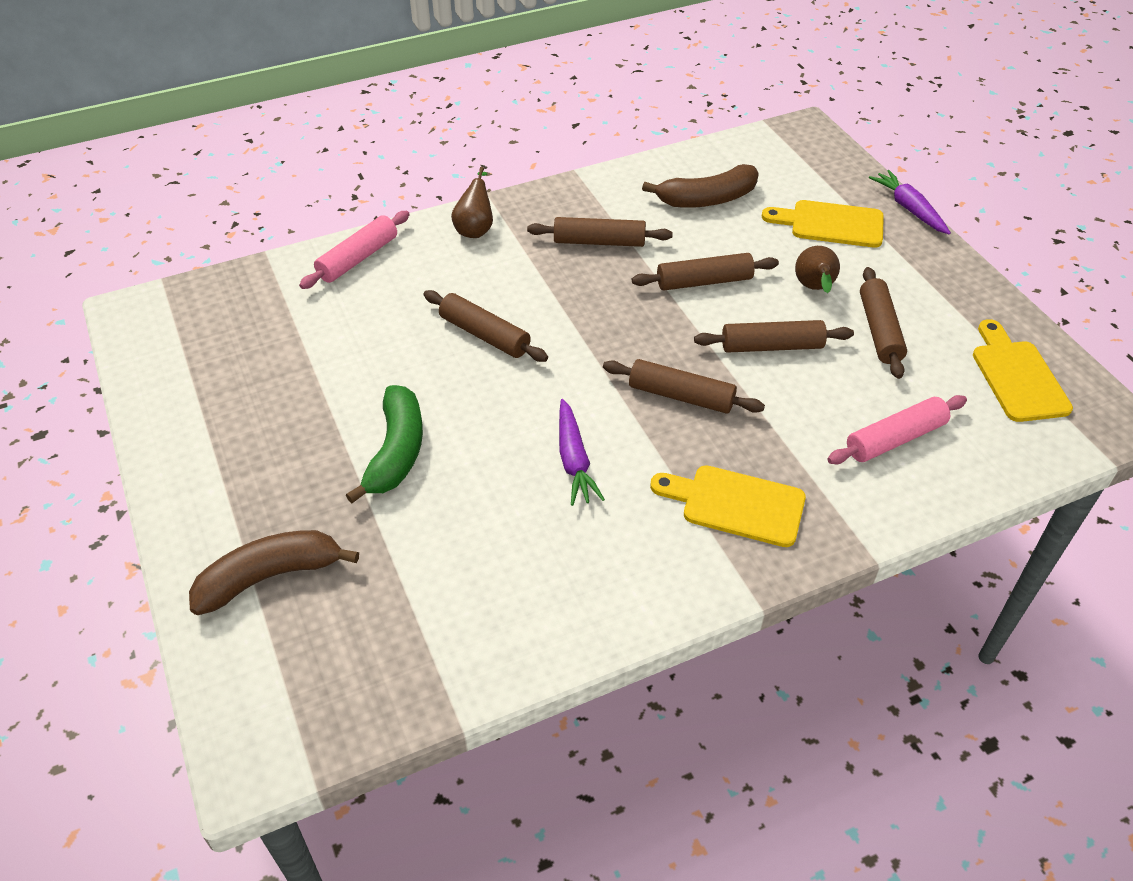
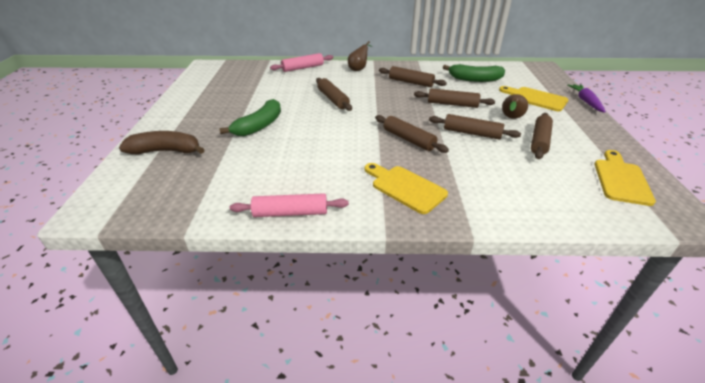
camera: 25 degrees right, 10 degrees down
purple carrot [559,399,605,506] -> none
brown banana [642,164,759,208] -> green banana [443,64,505,82]
pink rolling pin [827,395,967,464] -> pink rolling pin moved to [230,193,349,217]

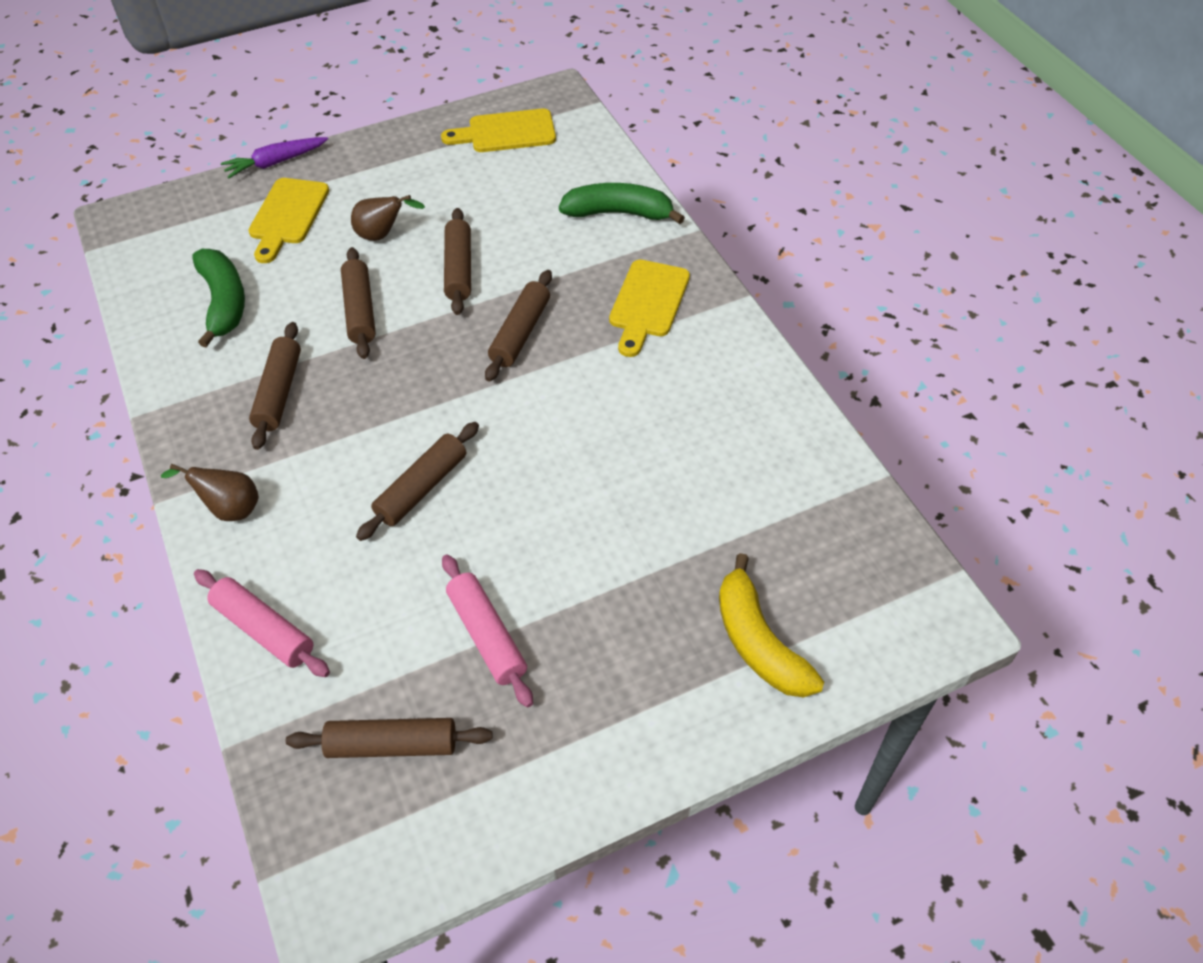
camera: 115 degrees left, 15 degrees up
brown banana [119,131,205,154] -> yellow banana [719,553,824,698]
green banana [219,99,281,136] -> green banana moved to [559,183,685,224]
pink rolling pin [230,193,349,217] -> pink rolling pin moved to [442,554,533,708]
brown rolling pin [531,113,553,159] -> brown rolling pin moved to [286,718,492,758]

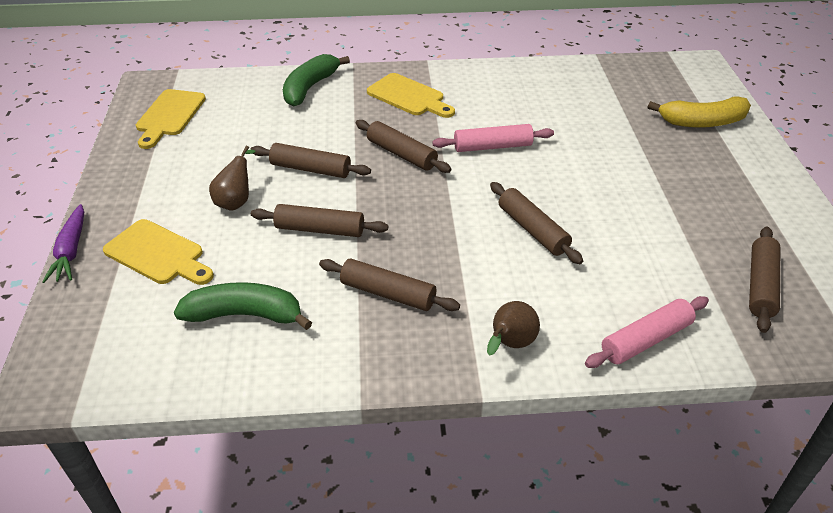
camera: 70 degrees left, 10 degrees down
pink rolling pin [442,554,533,708] -> pink rolling pin moved to [432,124,554,152]

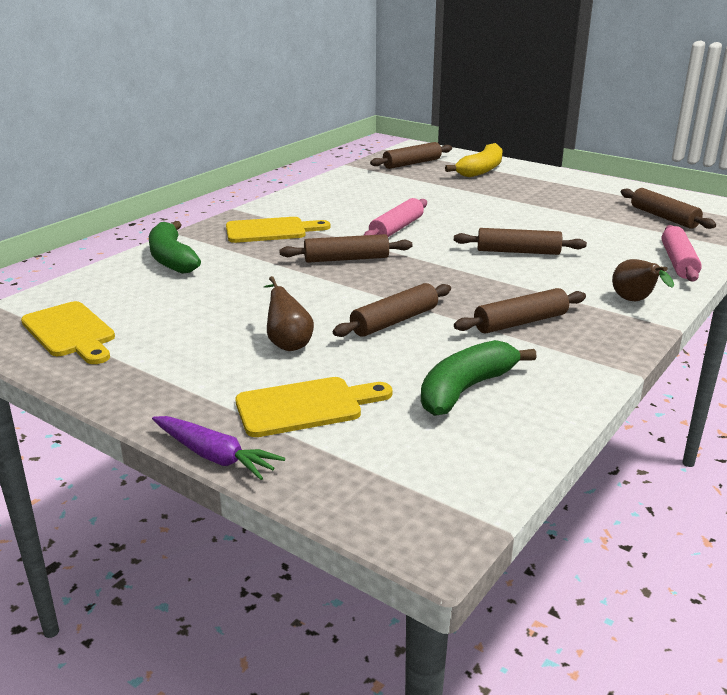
camera: 50 degrees left, 15 degrees down
brown rolling pin [250,143,371,178] -> brown rolling pin moved to [370,142,452,169]

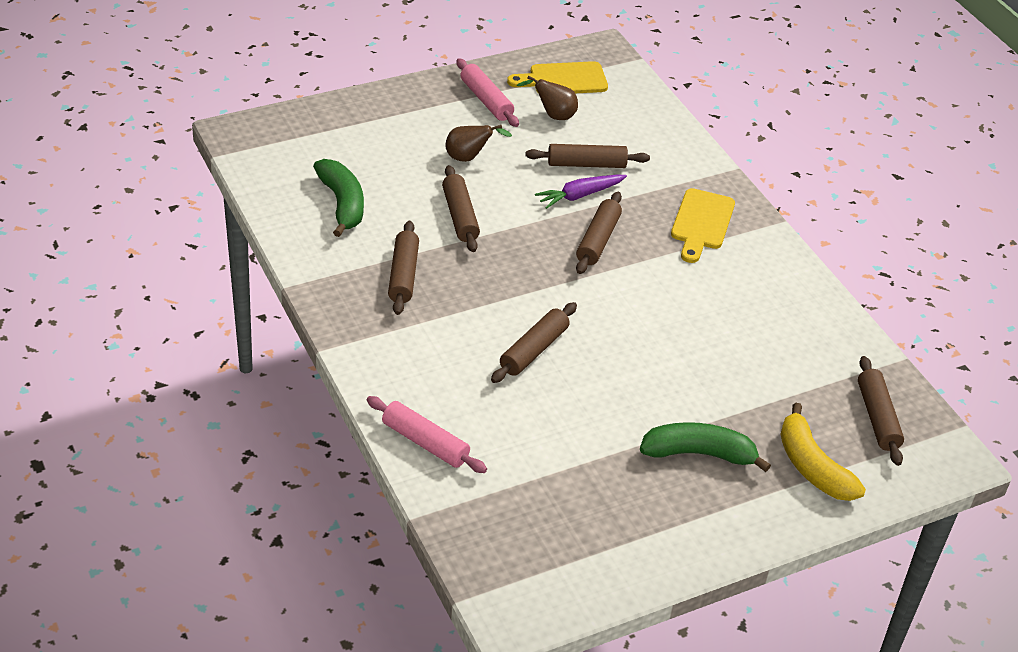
camera: 115 degrees right, 15 degrees up
green banana [149,221,201,274] -> green banana moved to [640,422,771,472]
purple carrot [152,416,285,480] -> purple carrot moved to [535,175,627,209]
yellow cutting board [235,377,393,437] -> none
pink rolling pin [364,198,427,237] -> pink rolling pin moved to [456,58,519,127]
brown pear [612,259,674,301] -> brown pear moved to [517,76,578,120]
brown rolling pin [621,188,716,229] -> brown rolling pin moved to [525,144,650,168]

